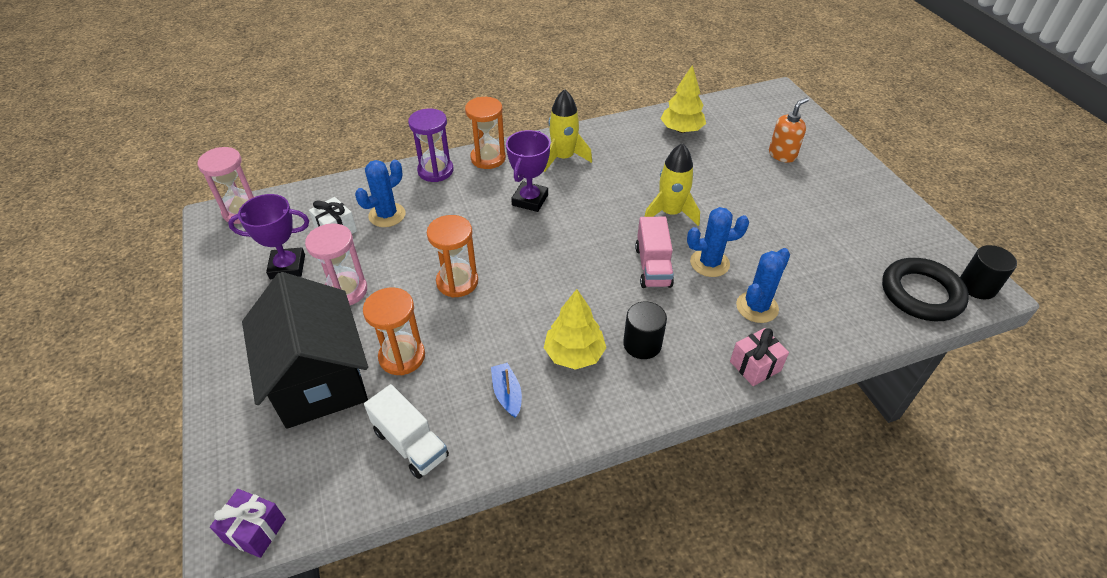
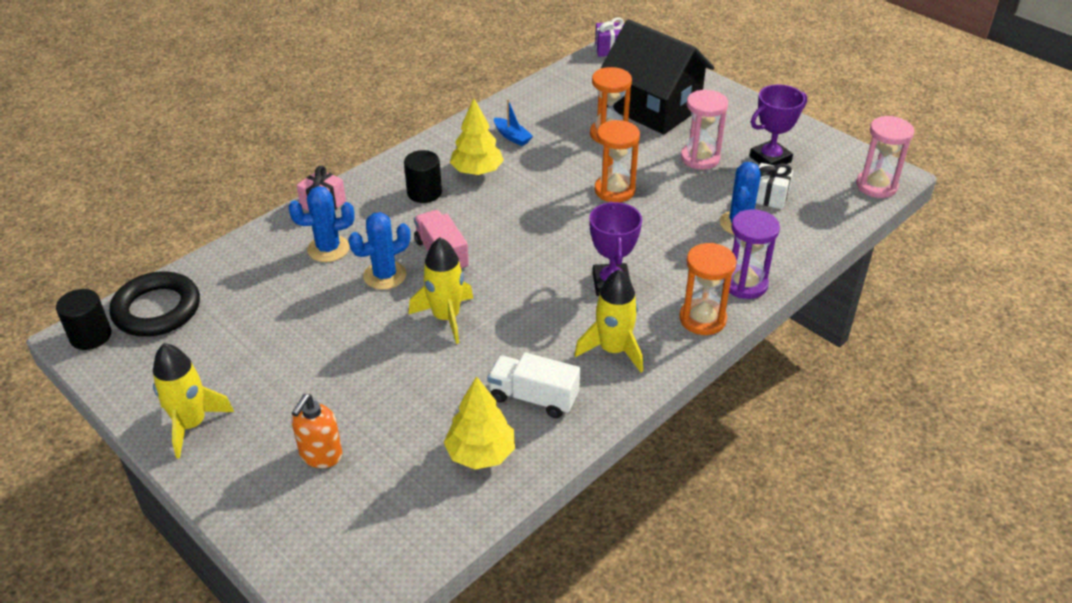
camera: 155 degrees right, 5 degrees down
white truck [364,384,449,479] -> white truck moved to [487,352,580,418]
blue cactus [736,248,790,323] -> blue cactus turned 60 degrees clockwise [289,186,355,262]
none -> yellow rocket [153,343,234,458]

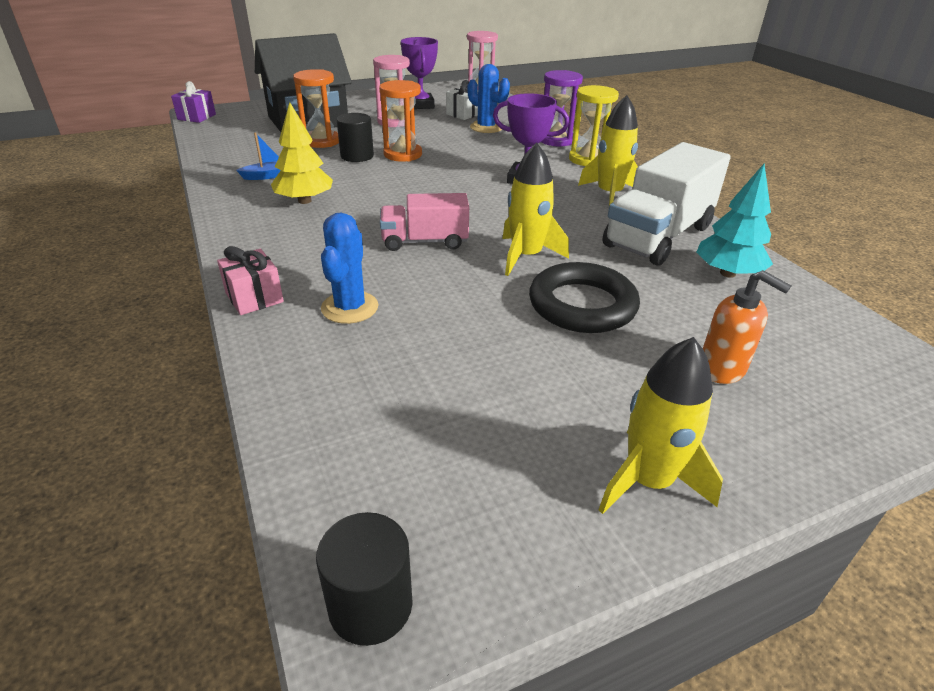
camera: 70 degrees left, 5 degrees down
black ring [110,271,200,337] -> black ring moved to [529,262,640,333]
blue cactus [348,212,411,290] -> none
black cylinder [404,150,442,203] -> black cylinder moved to [337,113,374,162]
yellow tree [444,376,515,470] -> turquoise tree [696,164,773,278]
white truck [487,352,580,418] -> white truck [602,142,731,266], size x1.67
orange hourglass [679,243,737,335] -> yellow hourglass [569,85,619,166]

